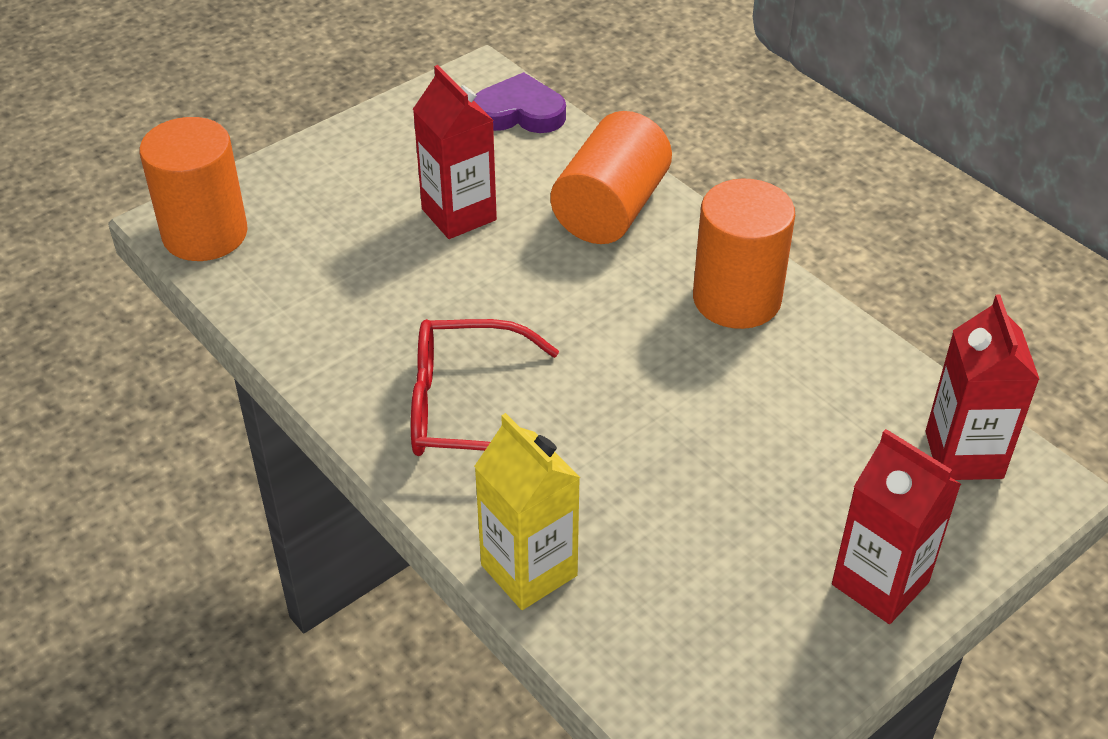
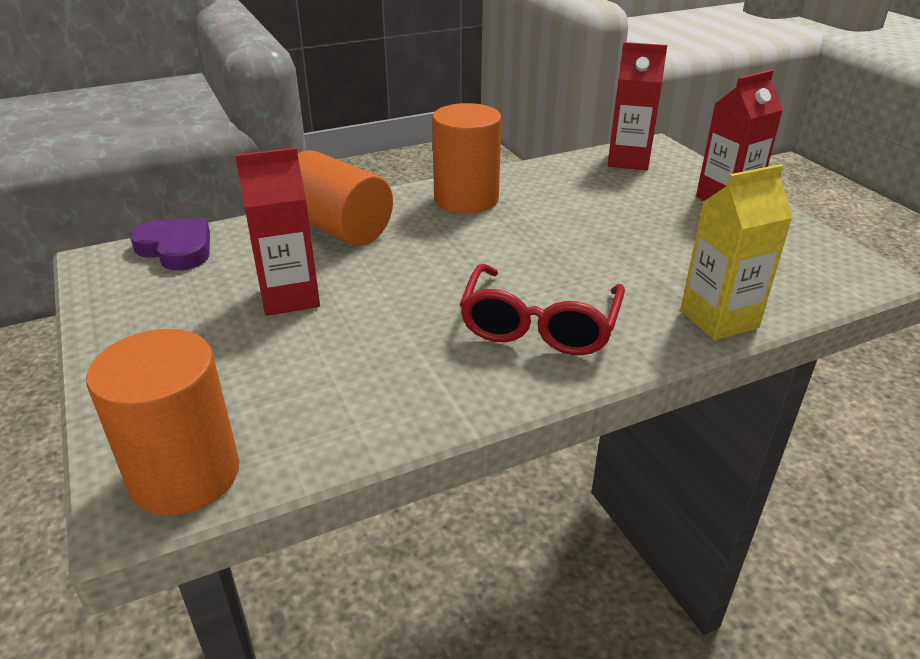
camera: 75 degrees left, 10 degrees down
purple heart [474,72,566,133] -> purple heart turned 105 degrees clockwise [130,218,210,270]

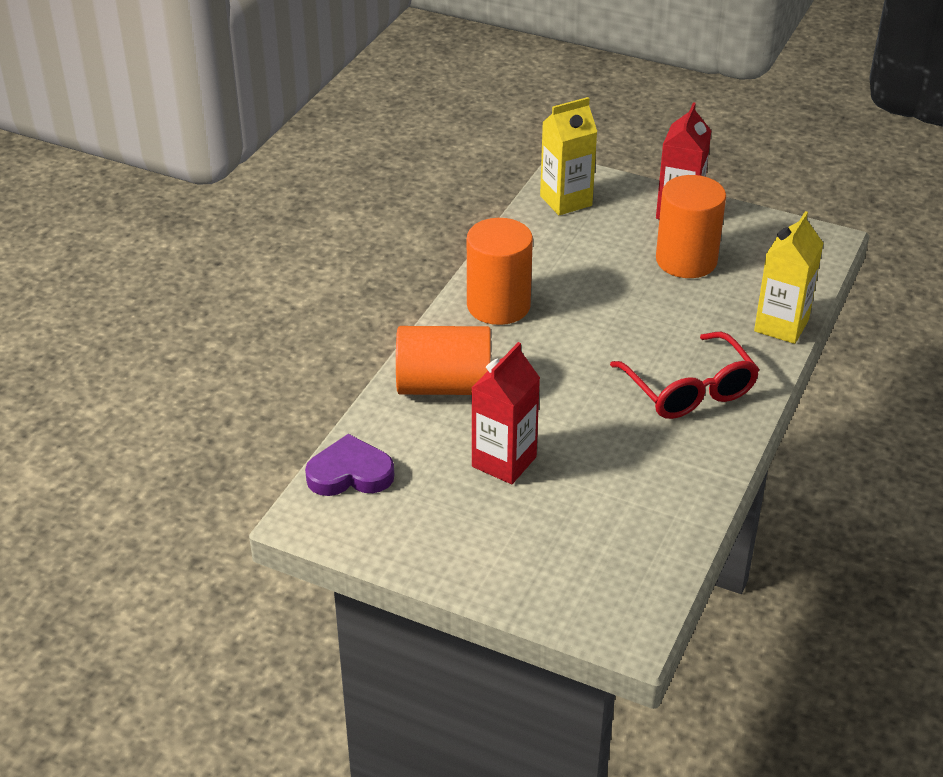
camera: 40 degrees left, 5 degrees up
orange cylinder [86,329,239,515] -> orange cylinder moved to [656,175,726,278]
red carton [608,42,667,170] -> yellow carton [540,97,597,215]

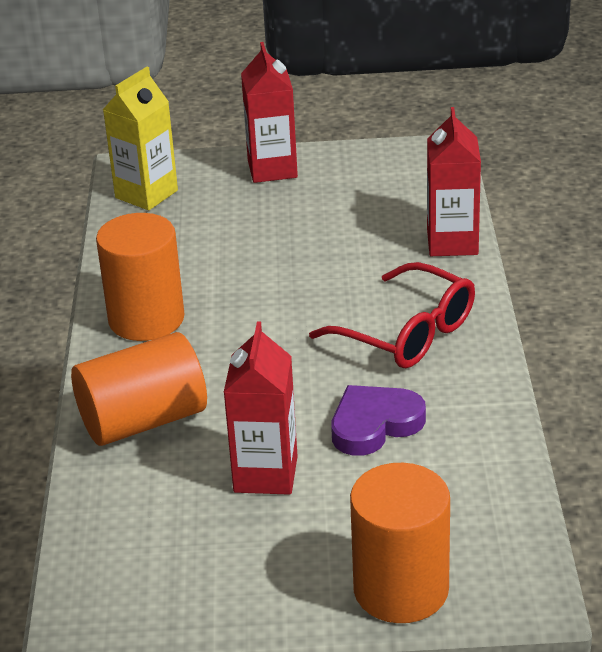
camera: 25 degrees left, 5 degrees down
purple heart [305,434,394,496] -> purple heart moved to [331,385,426,456]
orange cylinder [656,175,726,278] -> orange cylinder moved to [350,463,450,623]
yellow carton [754,211,824,344] -> red carton [427,107,481,256]

